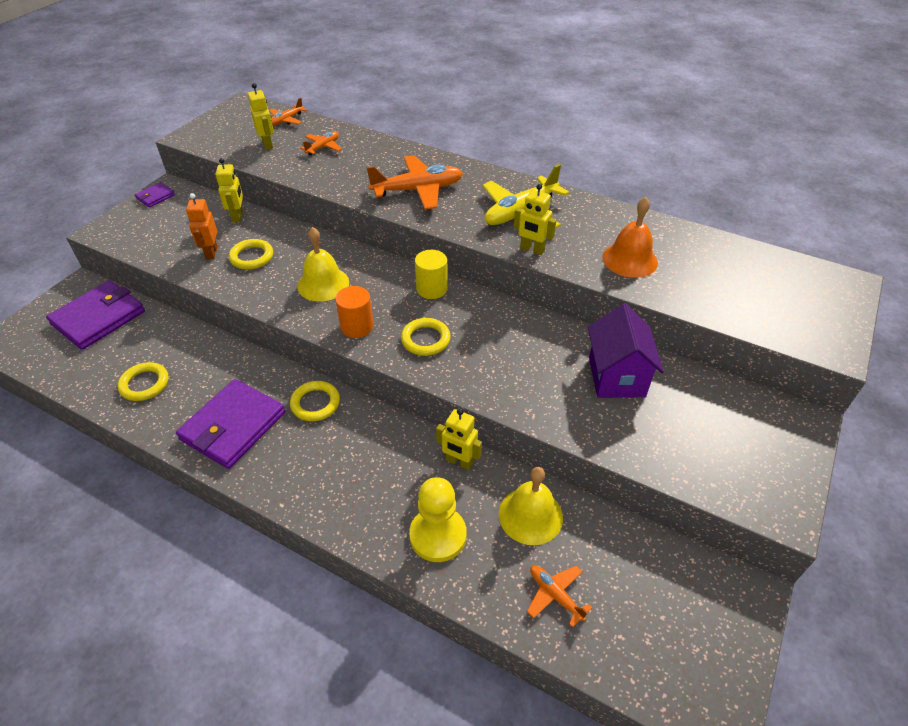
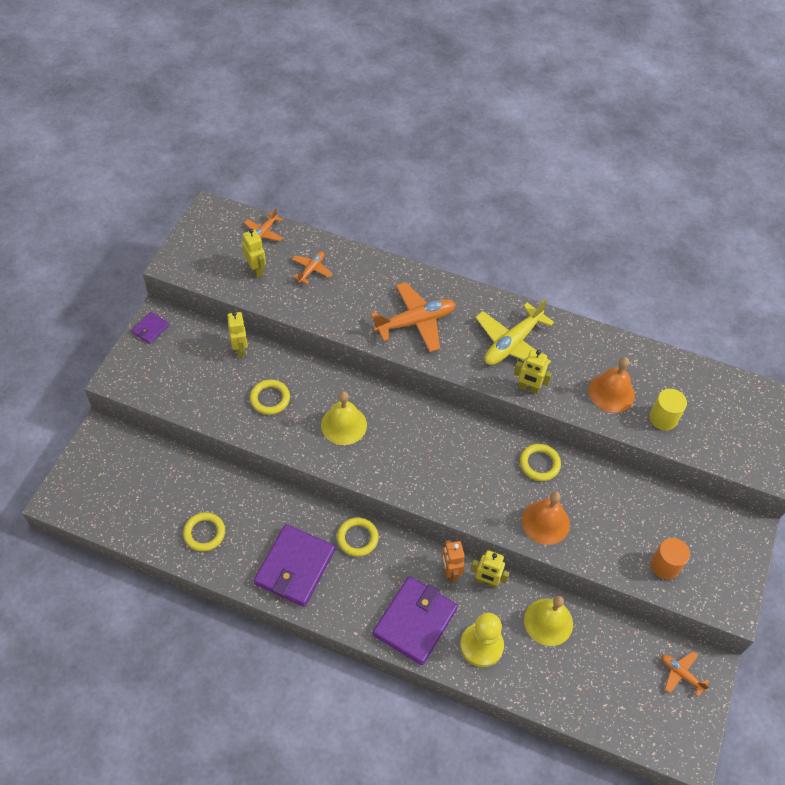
camera: 10 degrees left, 10 degrees up
purple wallet [46,280,145,350] -> purple wallet moved to [373,576,458,665]
orange robot [186,193,217,259] -> orange robot moved to [441,540,465,582]
orange cylinder [335,286,374,338] -> orange cylinder moved to [651,538,690,579]
yellow ring [401,318,451,356] -> yellow ring moved to [520,444,561,481]
yellow cylinder [415,250,448,299] -> yellow cylinder moved to [650,389,687,430]
orange plane [527,566,593,627] -> orange plane moved to [662,651,710,697]
purple house [588,304,664,398] -> none
none -> orange bell [522,492,570,545]

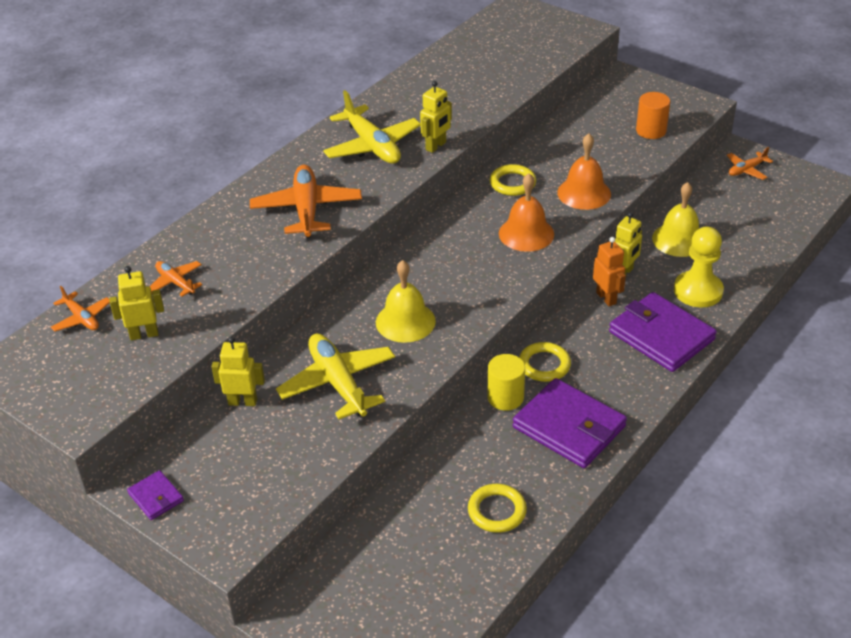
camera: 70 degrees left, 15 degrees down
yellow ring [250,380,290,415] -> yellow plane [276,333,395,419]
orange robot [441,540,465,582] -> orange robot turned 120 degrees counterclockwise [593,237,626,306]
orange bell [588,357,635,413] -> orange bell moved to [499,173,554,252]
yellow cylinder [650,389,687,430] -> yellow cylinder moved to [487,354,525,411]

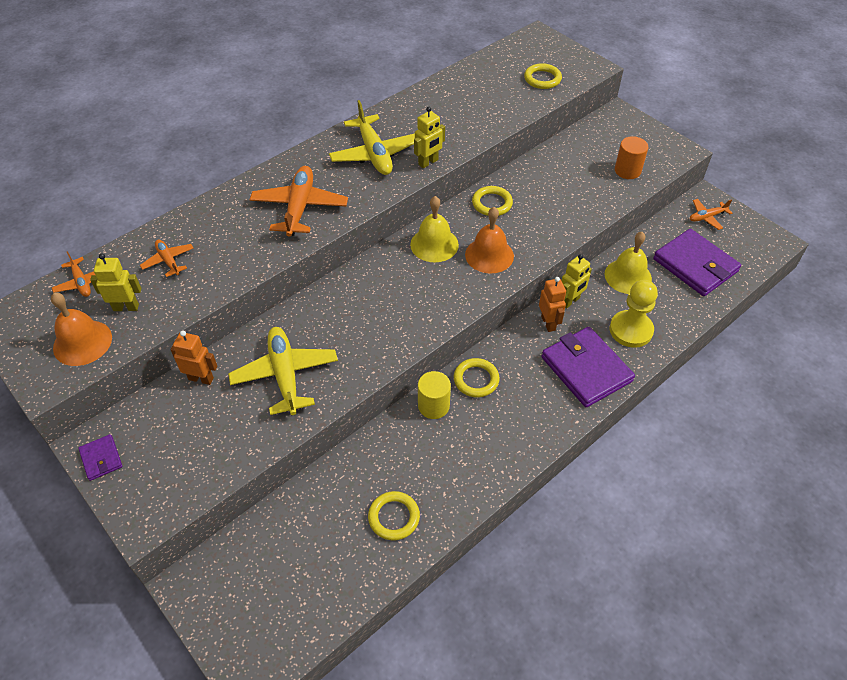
camera: 10 degrees right, 10 degrees up
yellow robot [211,337,265,406] -> orange robot [170,331,217,385]
yellow bell [376,260,436,343] -> yellow bell moved to [410,196,459,262]
purple wallet [513,378,627,468] -> purple wallet moved to [653,229,741,296]
orange bell [557,134,611,210] -> orange bell moved to [51,292,112,366]
none -> yellow ring [524,63,562,89]

